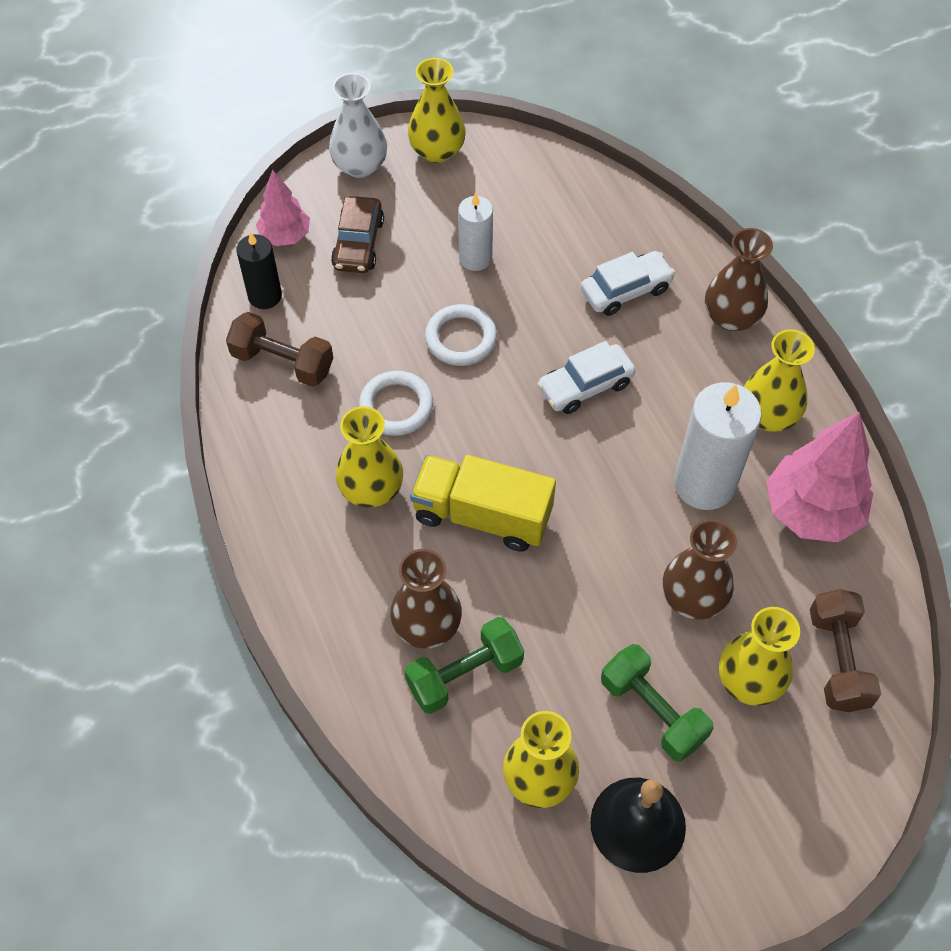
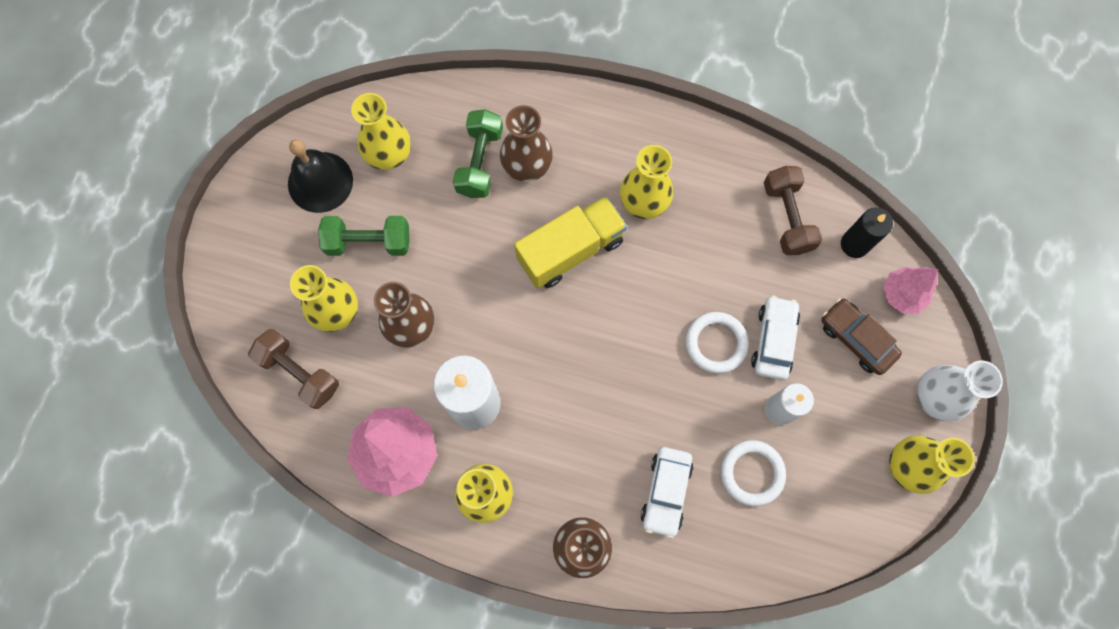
camera: 130 degrees right, 15 degrees up
brown dumbbell [226,312,333,387] -> brown dumbbell turned 75 degrees counterclockwise [764,166,822,255]
white ring [359,371,433,436] -> white ring moved to [721,440,786,506]
white car [537,341,636,414] -> white car moved to [751,296,800,380]

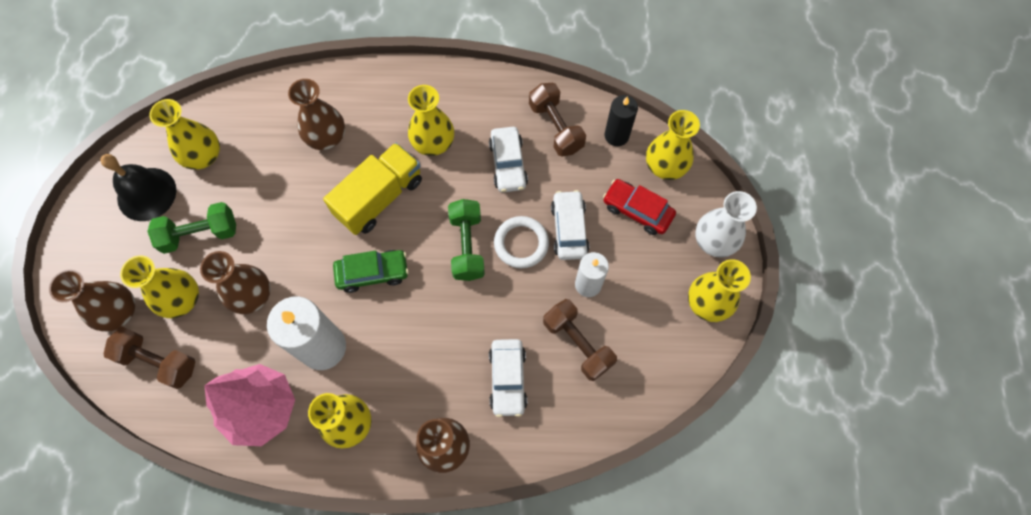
camera: 15 degrees left, 5 degrees down
green dumbbell [453,109,503,198] -> green dumbbell moved to [448,199,485,281]
white ring [721,440,786,506] -> brown dumbbell [543,299,617,381]
brown car [821,298,902,375] -> red car [603,179,676,235]
pink tree [883,267,938,314] -> yellow vase [646,110,700,180]
none -> brown vase [49,269,135,332]
none -> green car [333,250,409,293]
none -> white car [489,127,528,192]

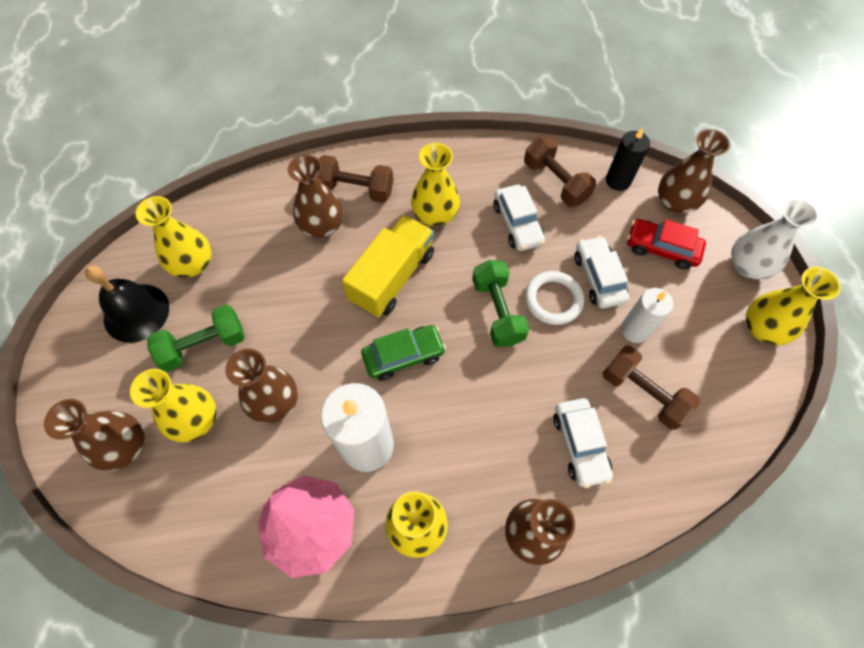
camera: 10 degrees left, 5 degrees down
brown dumbbell [103,327,195,389] -> brown dumbbell moved to [317,155,393,203]
yellow vase [646,110,700,180] -> brown vase [658,129,731,213]

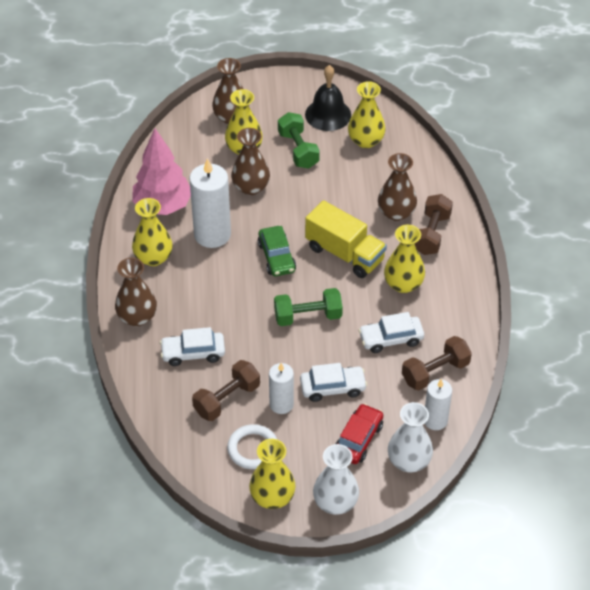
camera: 95 degrees right, 15 degrees down
white ring [525,271,584,325] -> white ring moved to [227,424,277,469]
black candle [606,127,650,191] -> white candle [425,379,452,430]
brown vase [658,129,731,213] -> white vase [388,402,433,472]

